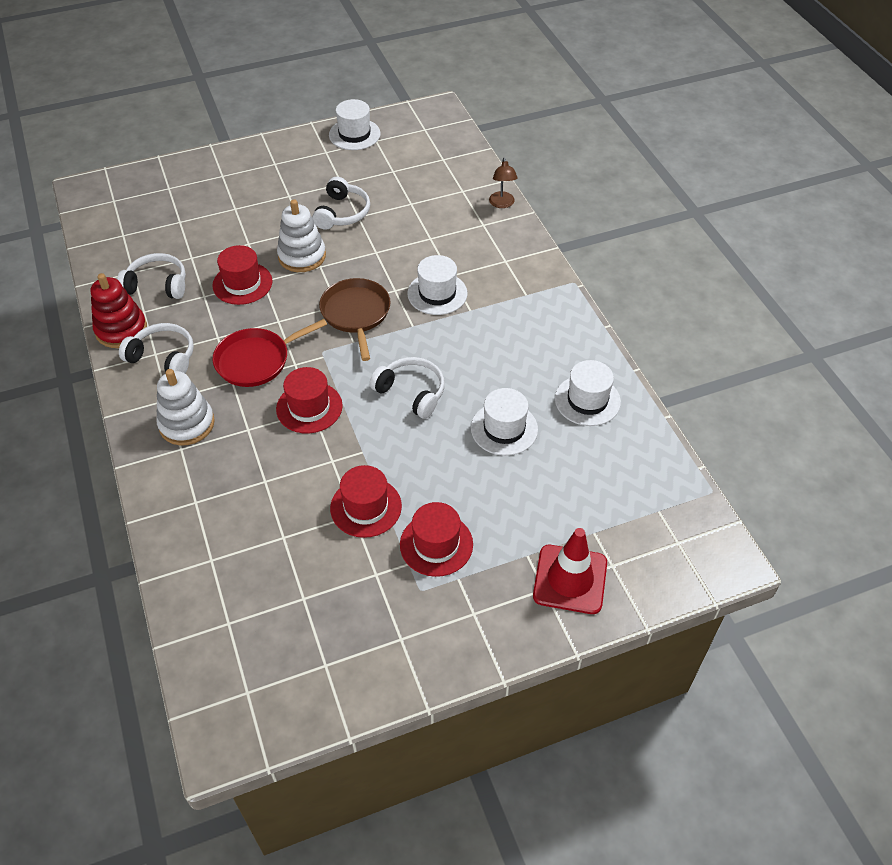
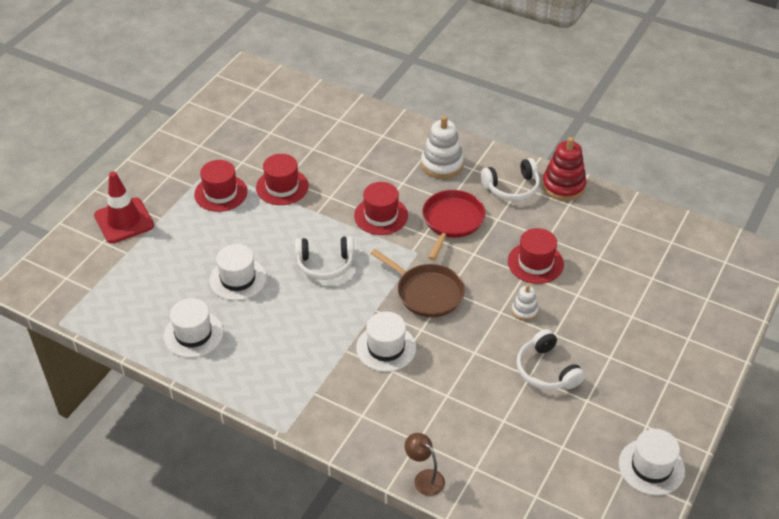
camera: 140 degrees right, 5 degrees down
white headphones [117,253,186,299] -> none
white stacking toy [277,199,326,272] -> white stacking toy [512,285,538,321], size x0.55

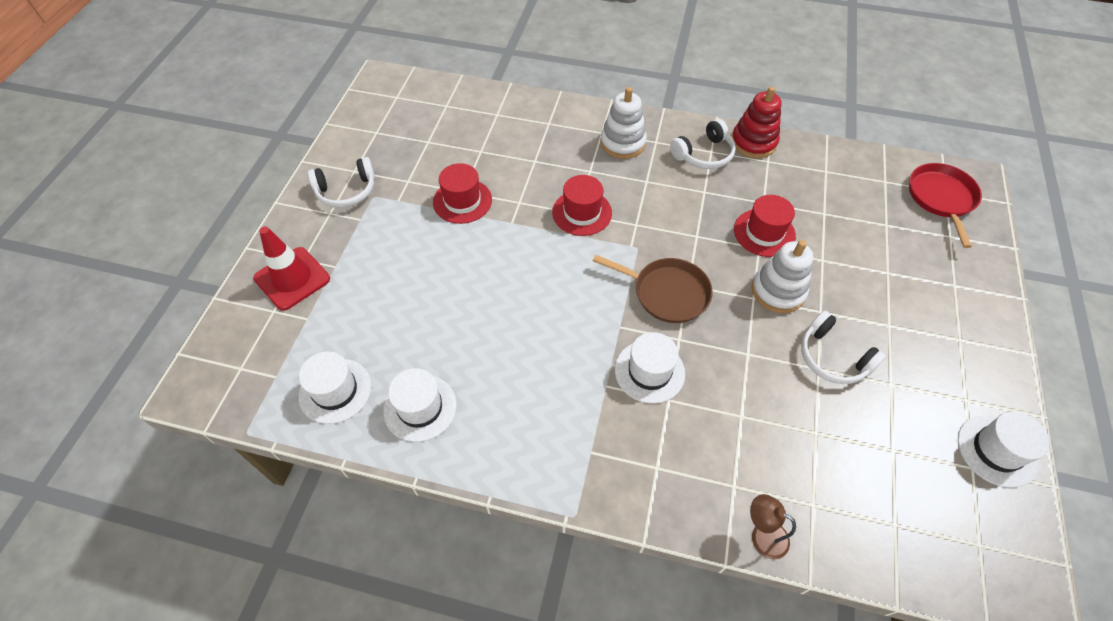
camera: 15 degrees left, 10 degrees up
red hat [194,160,248,212] -> none
white hat [209,244,267,301] -> white hat moved to [299,351,371,424]
white headphones [295,236,354,280] -> white headphones moved to [308,157,375,208]
red pan [422,190,485,260] -> red pan moved to [909,163,982,248]
white stacking toy [512,285,538,321] -> white stacking toy [752,240,813,313], size x1.82

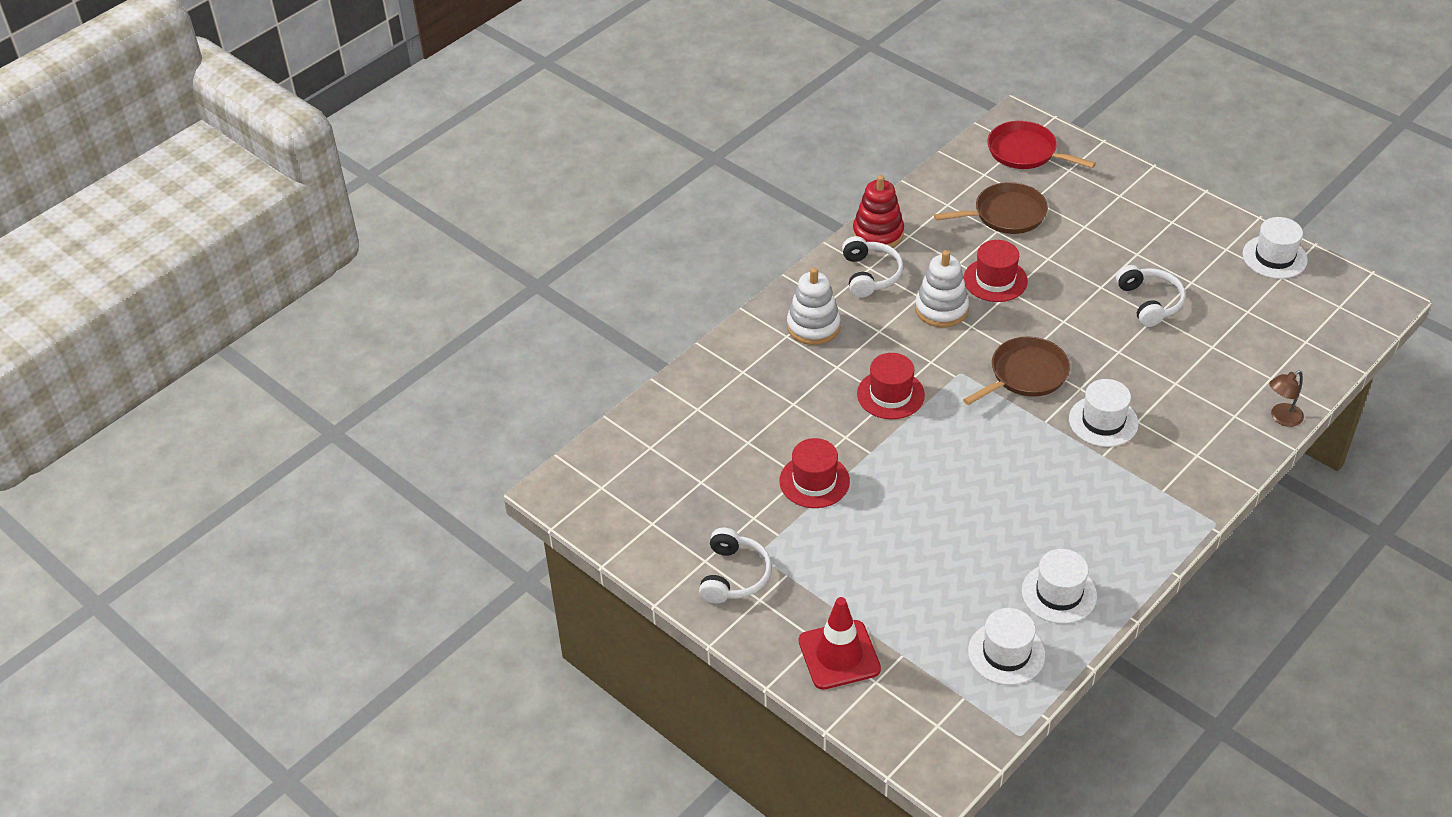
camera: 60 degrees left, 10 degrees down
white stacking toy [752,240,813,313] -> white stacking toy moved to [915,250,969,327]
white headphones [801,311,886,384] -> white headphones turned 90 degrees counterclockwise [1116,265,1185,327]
none -> brown pan [934,182,1048,234]

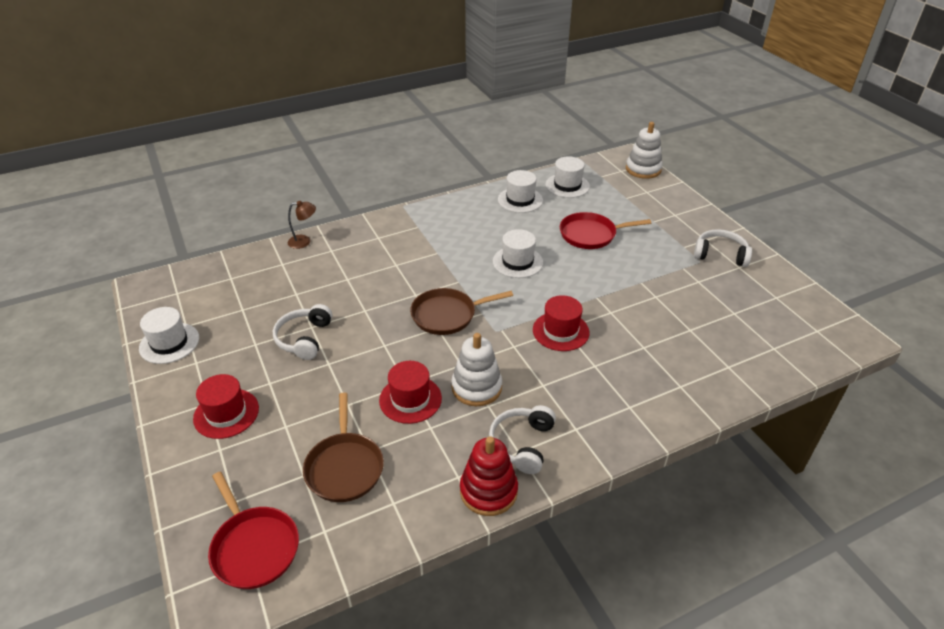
camera: 160 degrees left, 5 degrees down
white headphones [699,528,772,603] -> white headphones turned 75 degrees clockwise [694,229,752,267]
red hat [780,438,850,508] -> red hat moved to [193,374,259,439]
white stacking toy [787,267,841,345] -> white stacking toy moved to [626,122,663,179]
red traffic cone [799,597,881,690] -> none
brown pan [934,182,1048,234] -> brown pan turned 105 degrees counterclockwise [303,393,384,502]
white hat [1069,379,1138,447] -> white hat moved to [493,229,543,278]
none -> red pan [560,212,651,249]

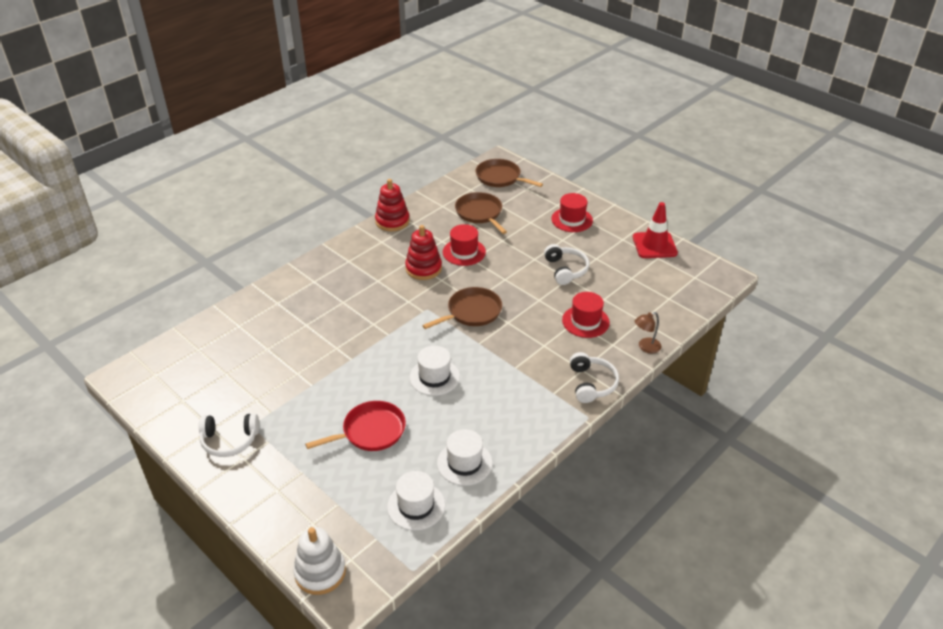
camera: 160 degrees right, 0 degrees up
white hat [139,307,199,364] -> red traffic cone [633,202,678,258]
red pan [208,472,299,589] -> brown pan [475,159,543,187]
white stacking toy [451,333,502,406] -> red stacking toy [405,225,442,280]
white headphones [489,405,556,474] -> white headphones moved to [570,352,619,403]
red hat [533,295,590,351] -> red hat moved to [562,292,610,338]

